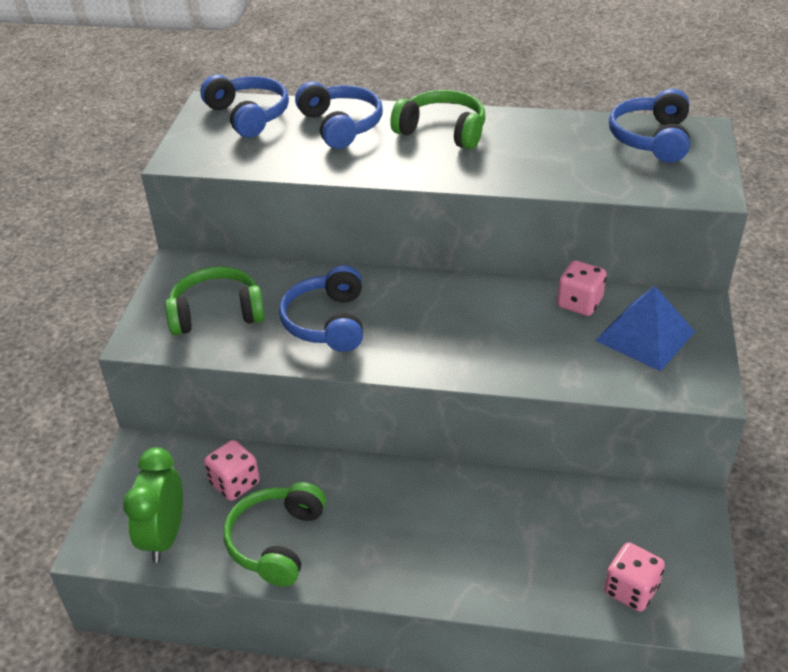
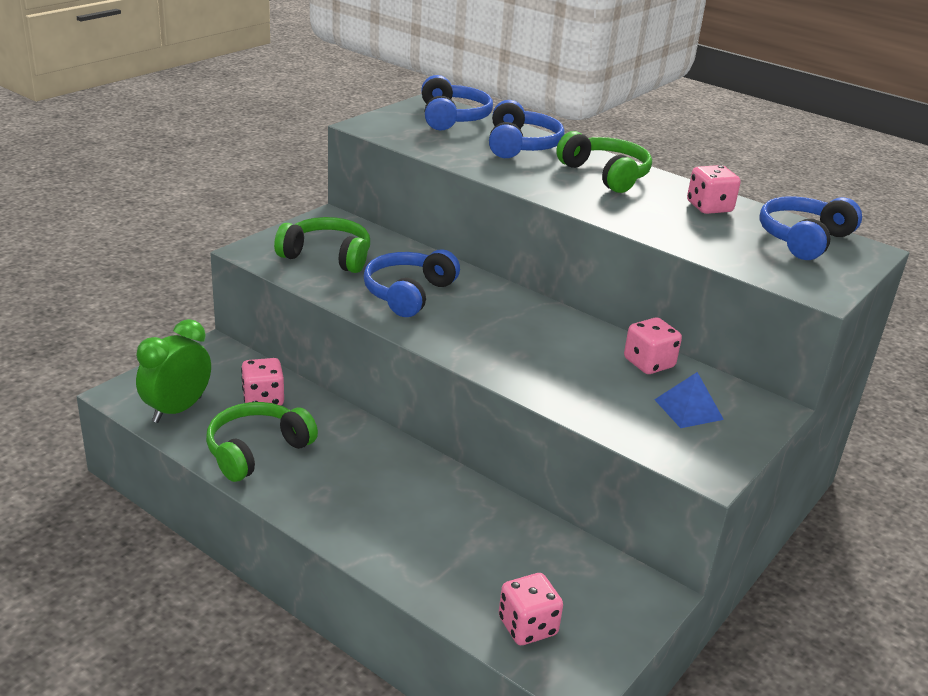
camera: 25 degrees right, 10 degrees down
blue pyramid [595,286,695,372] -> blue pyramid [654,372,724,428], size x0.64
none -> pink dice [687,165,741,214]

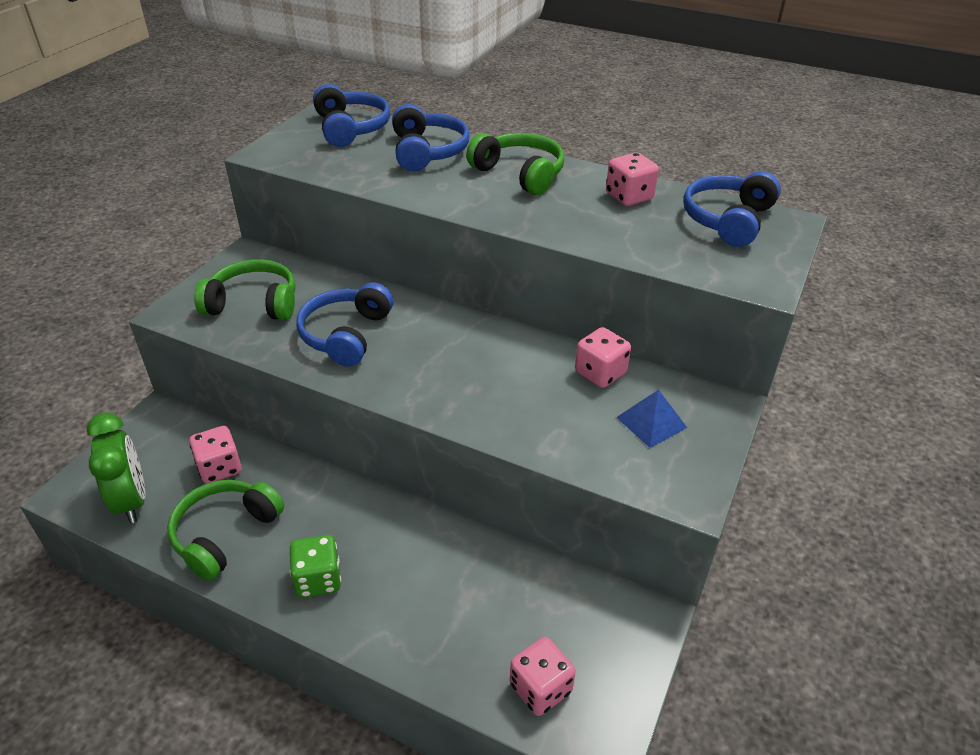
camera: 10 degrees left, 10 degrees up
green clock [136,319,211,423] -> green clock turned 135 degrees clockwise [87,412,145,523]
none -> green dice [290,535,341,598]

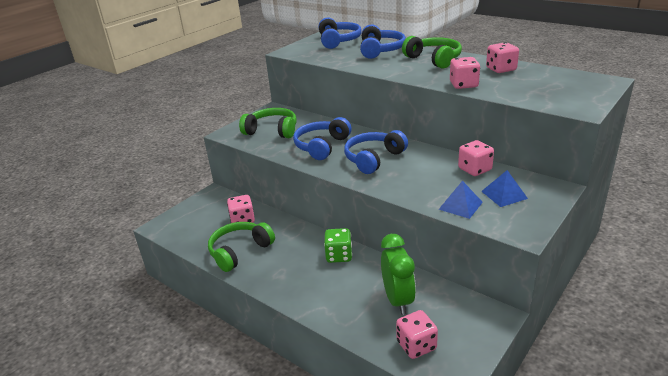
camera: 15 degrees right, 10 degrees down
green clock [87,412,145,523] -> green clock moved to [381,234,416,315]
green dice [290,535,341,598] -> green dice moved to [324,228,352,263]
blue headphones [683,171,781,247] -> blue headphones moved to [344,130,408,174]
none -> blue pyramid [439,181,483,219]
none -> pink dice [450,57,480,89]

